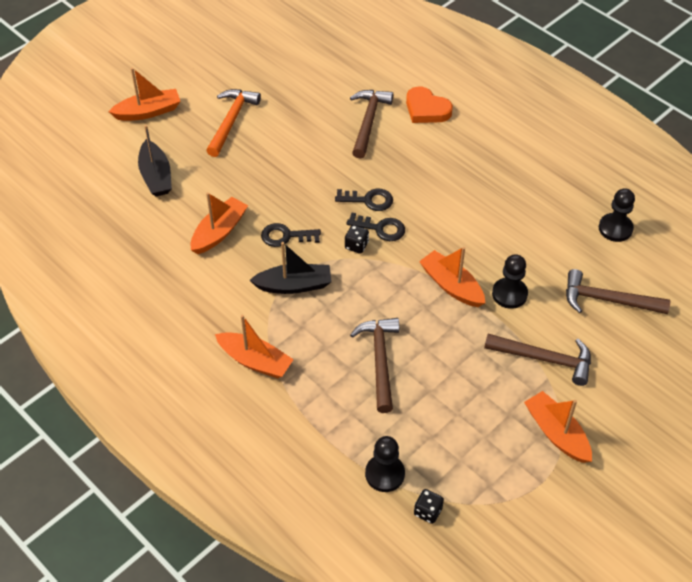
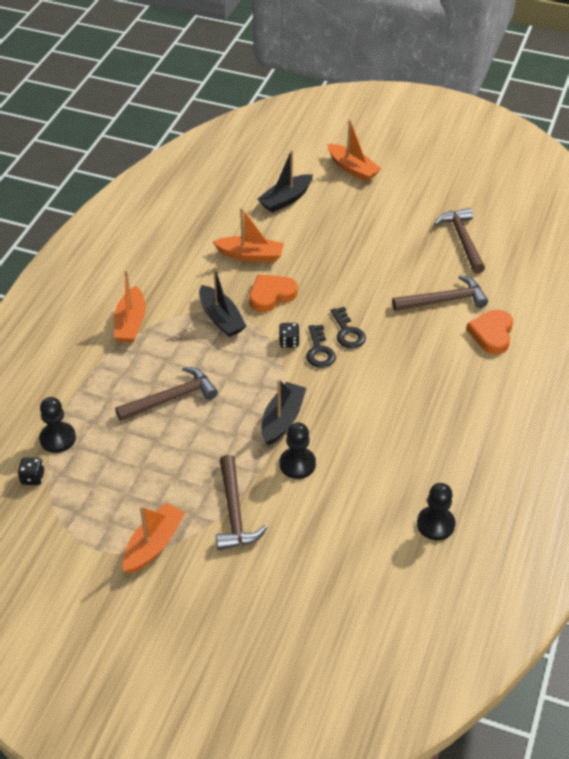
camera: 65 degrees right, 5 degrees down
orange hammer [206,89,261,157] -> none
black key [261,223,321,247] -> orange heart [249,274,298,312]
orange boat [419,247,485,307] -> black boat [262,379,306,446]
brown hammer [566,269,671,314] -> brown hammer moved to [434,208,485,274]

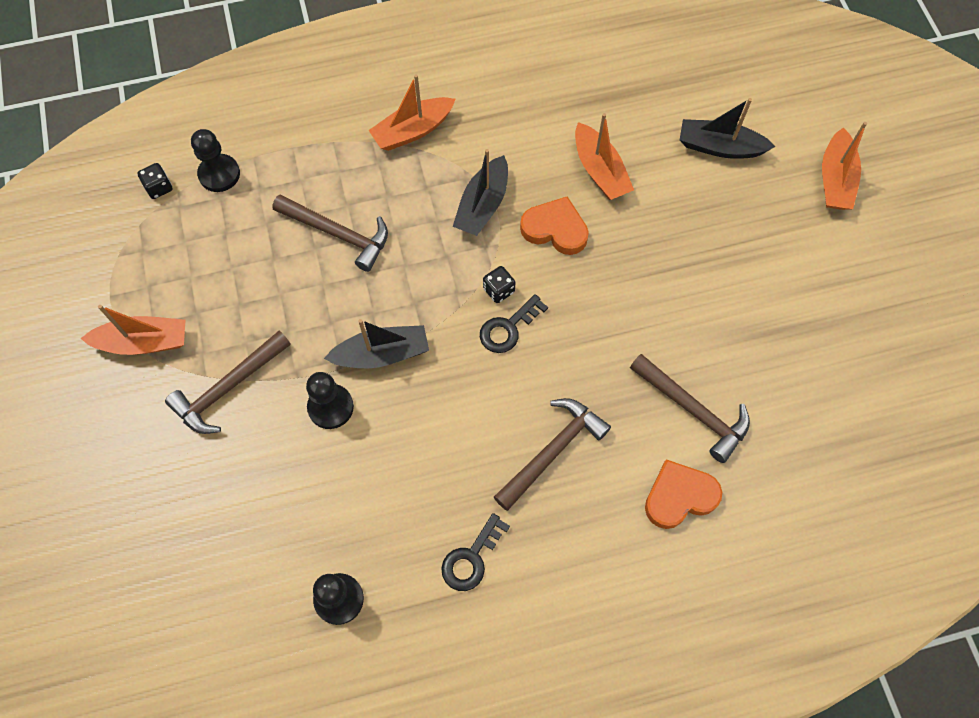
camera: 55 degrees right, 20 degrees up
black key [330,307,366,349] -> black key moved to [441,513,510,591]
brown hammer [434,208,485,274] -> brown hammer moved to [494,398,611,511]

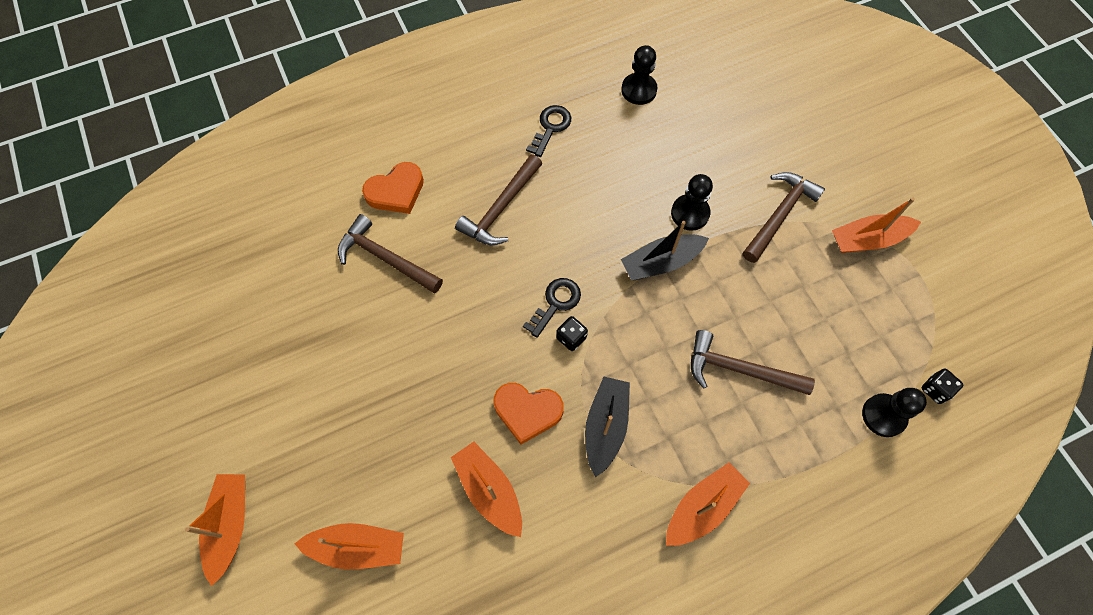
camera: 170 degrees right, 0 degrees up
black boat [680,98,776,159] -> orange boat [294,523,404,569]

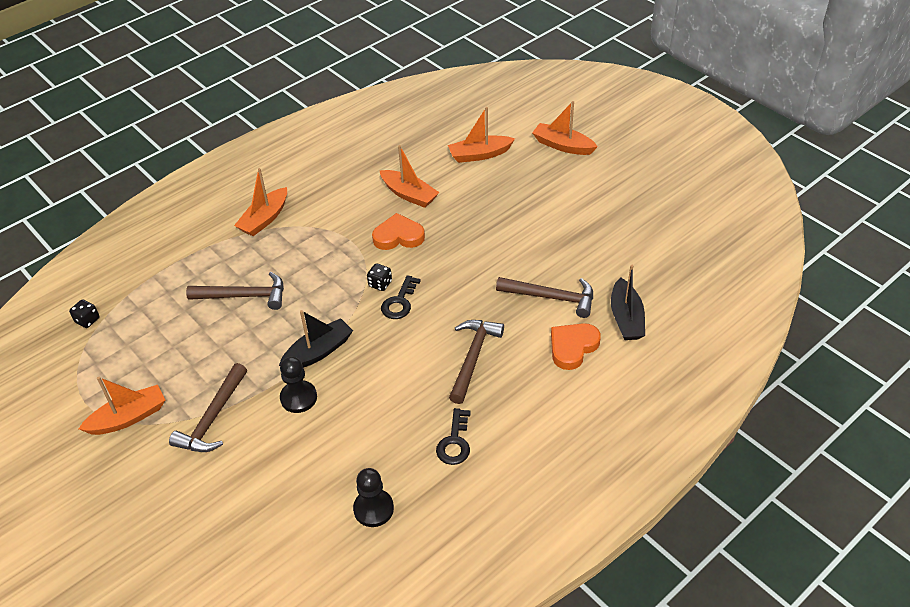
camera: 165 degrees right, 20 degrees down
orange boat [185,474,245,586] -> orange boat turned 135 degrees clockwise [532,101,598,155]
black boat [585,376,630,477] -> black boat moved to [611,265,645,340]
black pawn [862,388,927,437] -> none

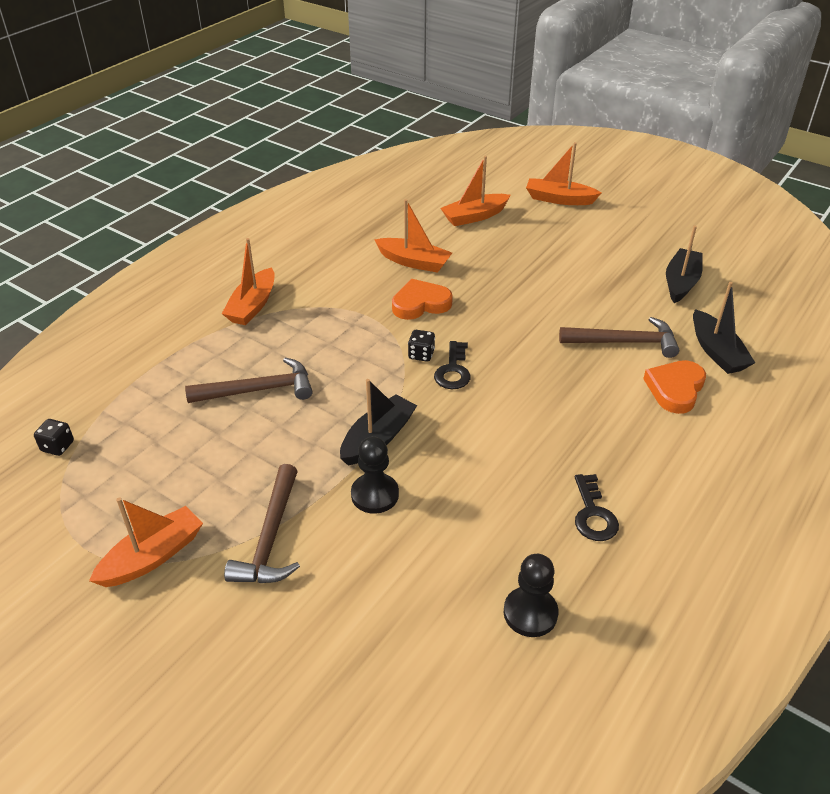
camera: 15 degrees left, 5 degrees down
brown hammer [449,320,504,404] -> none
none -> black boat [666,226,703,303]

